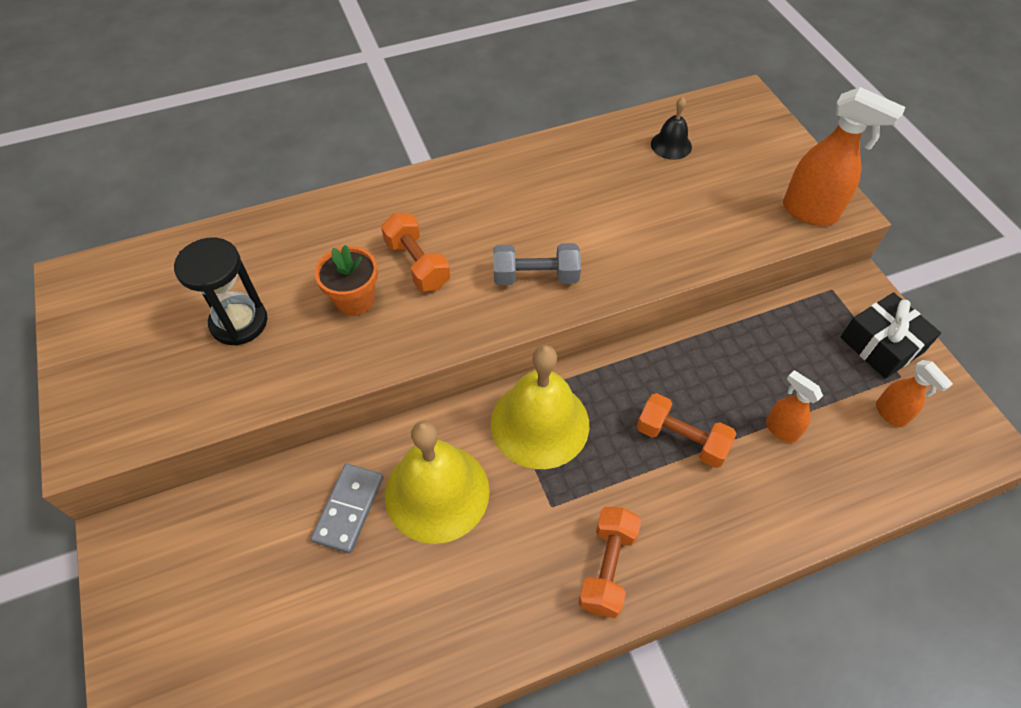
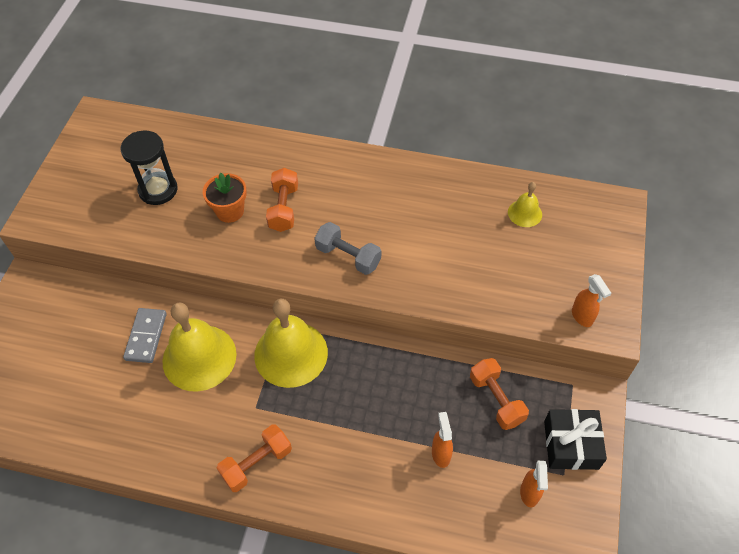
camera: 35 degrees right, 0 degrees up
grey domino [311,463,383,553] -> grey domino turned 45 degrees counterclockwise [123,308,167,363]
orange dumbbell [637,393,737,468] -> orange dumbbell moved to [470,358,529,430]
black bell [651,97,692,160] -> yellow bell [508,182,542,227]
orange spray bottle [783,87,906,226] -> orange spray bottle [572,274,611,327], size x0.57

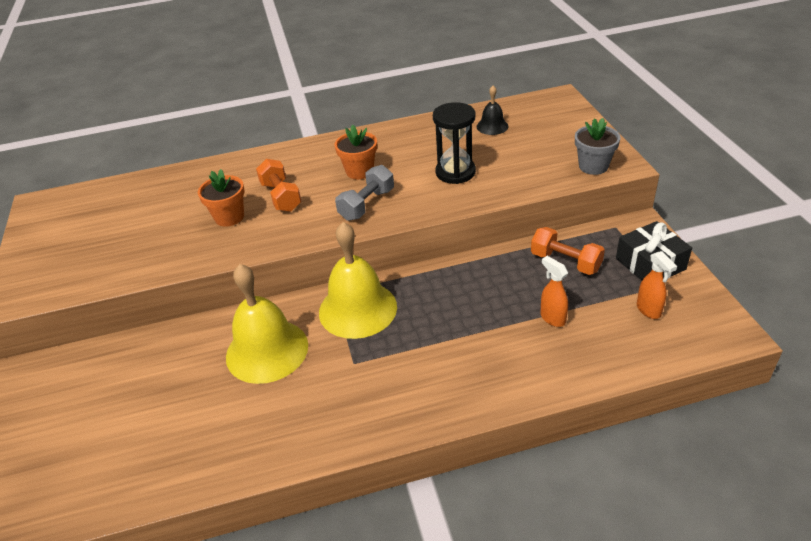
camera: 25 degrees left, 15 degrees down
black hourglass [121,130,178,205] -> black hourglass moved to [433,102,476,184]
grey domino [123,308,167,363] -> none
orange dumbbell [217,425,292,492] -> none
grey dumbbell [314,222,381,275] -> grey dumbbell turned 60 degrees counterclockwise [335,165,394,221]
yellow bell [508,182,542,227] -> black bell [477,86,508,135]
orange spray bottle [572,274,611,327] -> grey flower pot [575,118,620,175]
none -> orange flower pot [335,125,377,179]

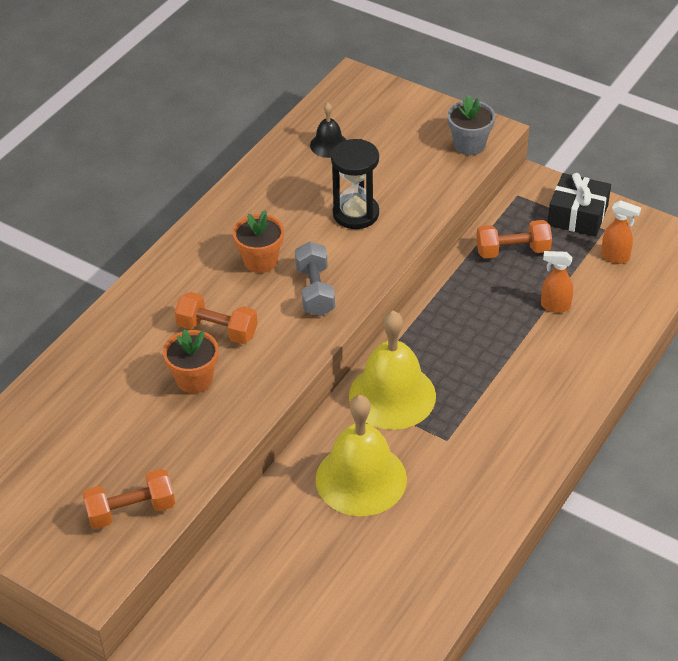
camera: 45 degrees left, 5 degrees up
none -> orange dumbbell [82,469,175,529]

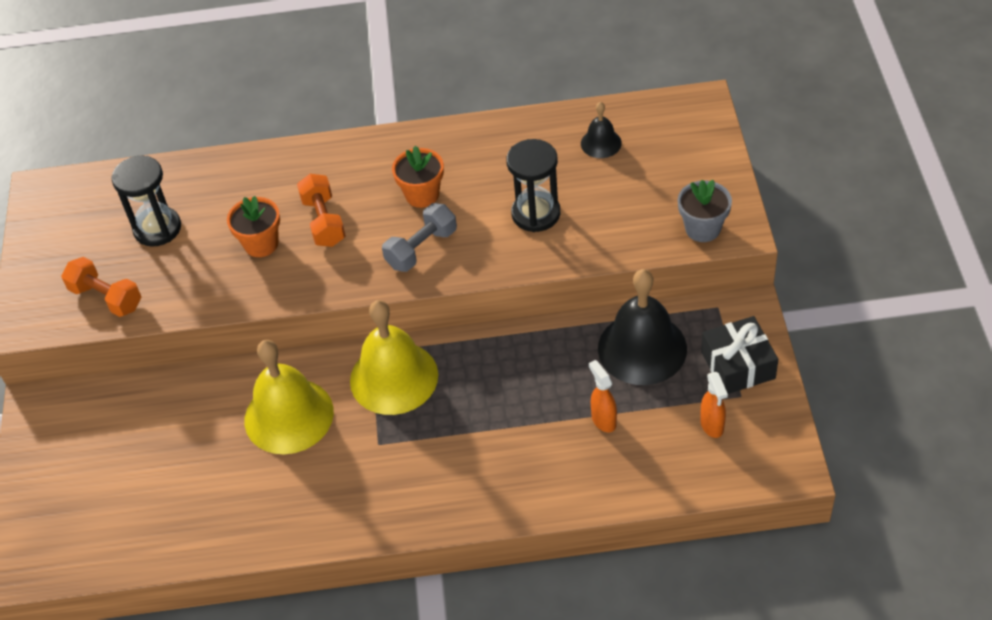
camera: 55 degrees right, 5 degrees up
orange dumbbell [476,220,552,258] -> black bell [598,269,687,385]
none -> black hourglass [112,156,181,247]

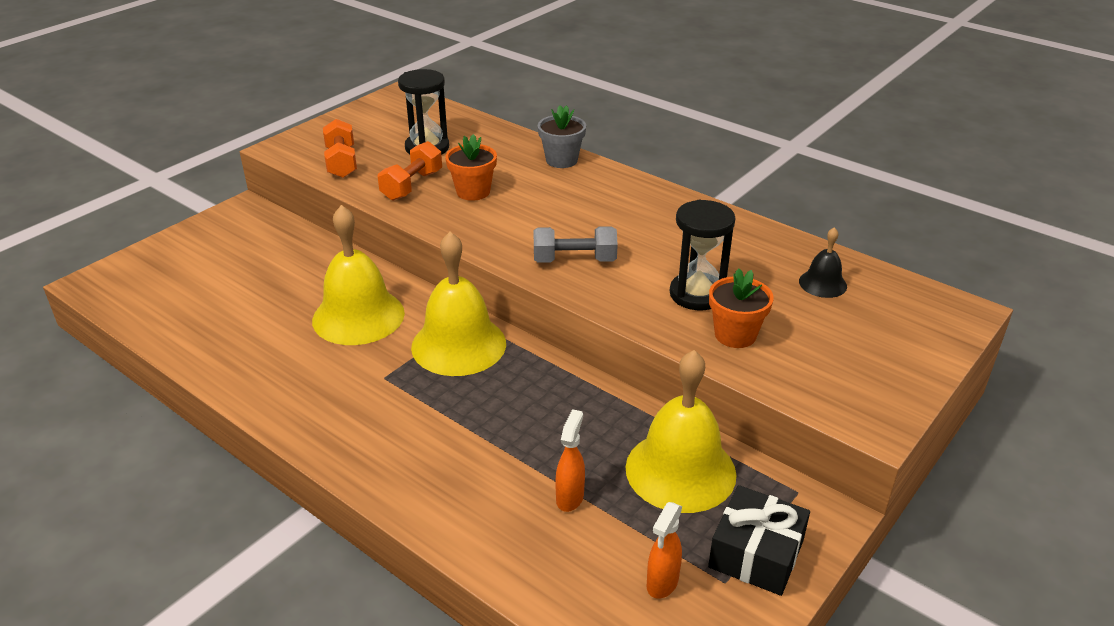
camera: 40 degrees right, 15 degrees down
orange dumbbell [297,174,346,247] -> orange dumbbell moved to [378,141,442,201]
orange flower pot [392,146,444,208] -> orange flower pot moved to [709,268,774,348]
black bell [598,269,687,385] -> yellow bell [626,350,736,513]
grey flower pot [678,180,732,242] -> grey flower pot moved to [538,105,586,168]

